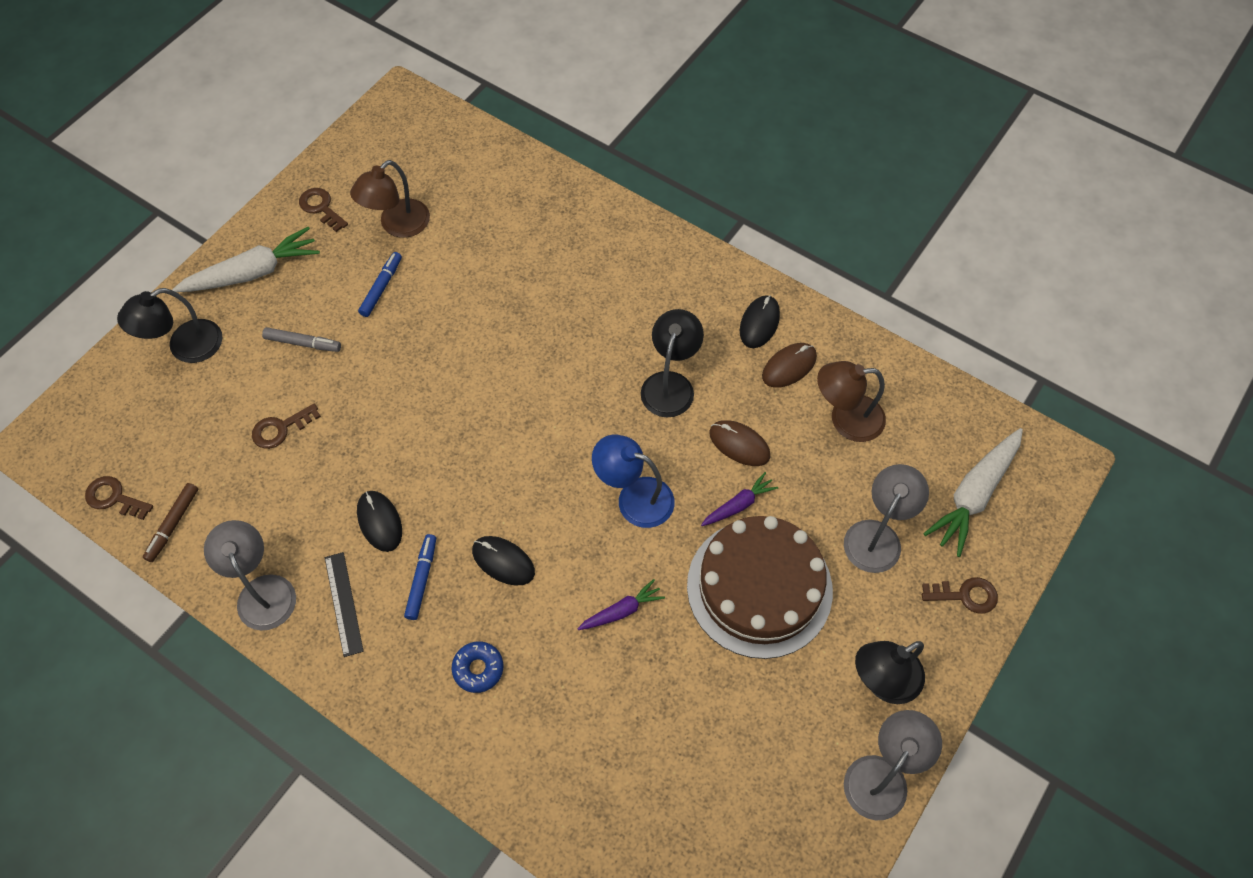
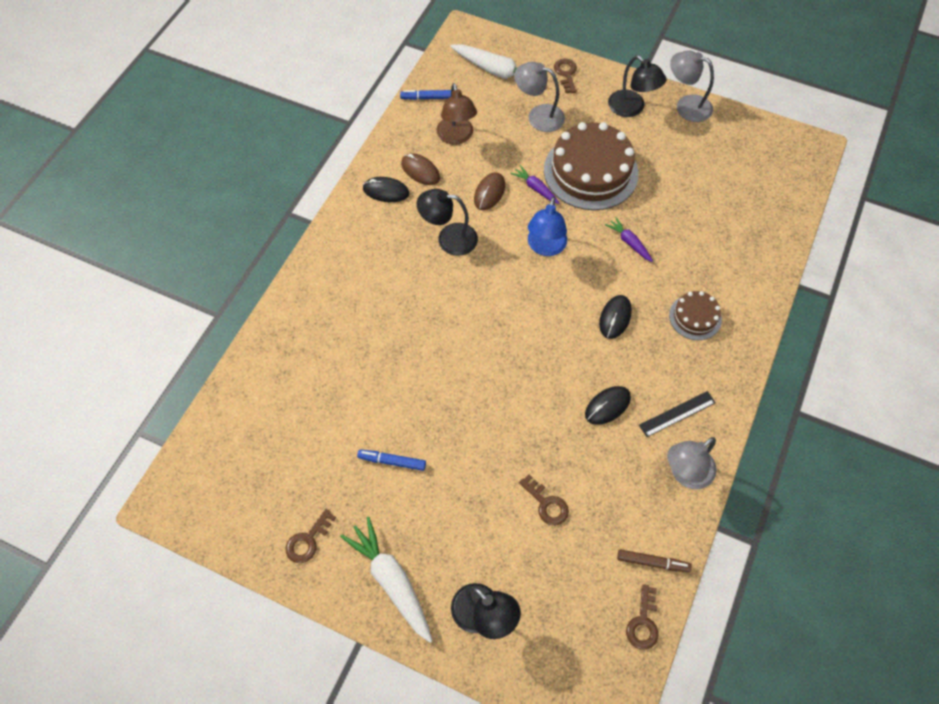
camera: 100 degrees left, 0 degrees up
grey marker [262,327,341,352] -> none
brown lamp [350,160,430,238] -> none
blue marker [404,534,436,620] -> blue marker moved to [400,90,451,100]
blue donut [452,641,503,693] -> brown cake [669,291,722,340]

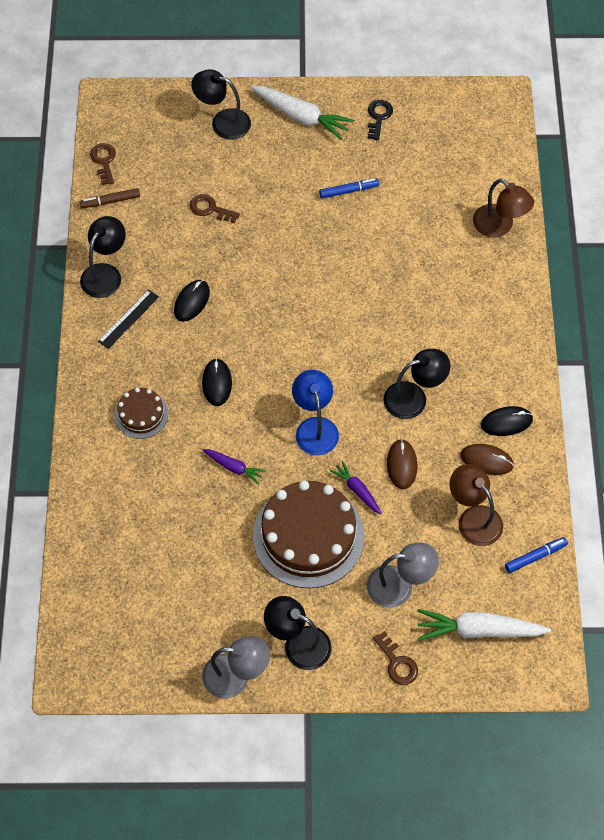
camera: 155 degrees right, 0 degrees up
brown key [286,509,336,563] -> black key [368,100,393,140]
purple carrot [510,165,559,204] -> purple carrot turned 150 degrees counterclockwise [330,461,382,514]
grey lamp [667,437,717,489] -> black lamp [80,216,126,298]
none -> brown lamp [473,178,534,237]

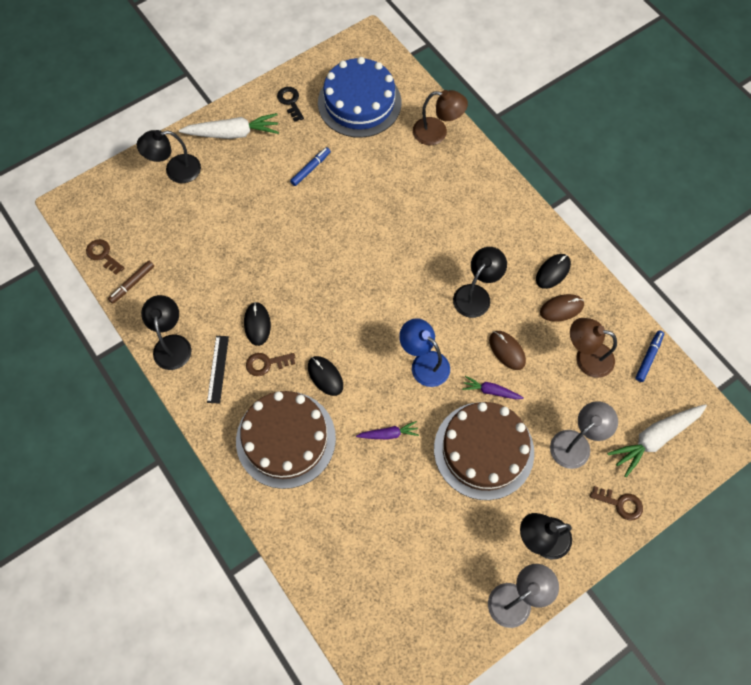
camera: 35 degrees left, 5 degrees up
brown cake [114,388,168,439] -> brown cake [236,391,336,489], size x1.99
brown key [190,194,240,223] -> brown key moved to [246,353,295,376]
none -> blue cake [318,57,402,138]

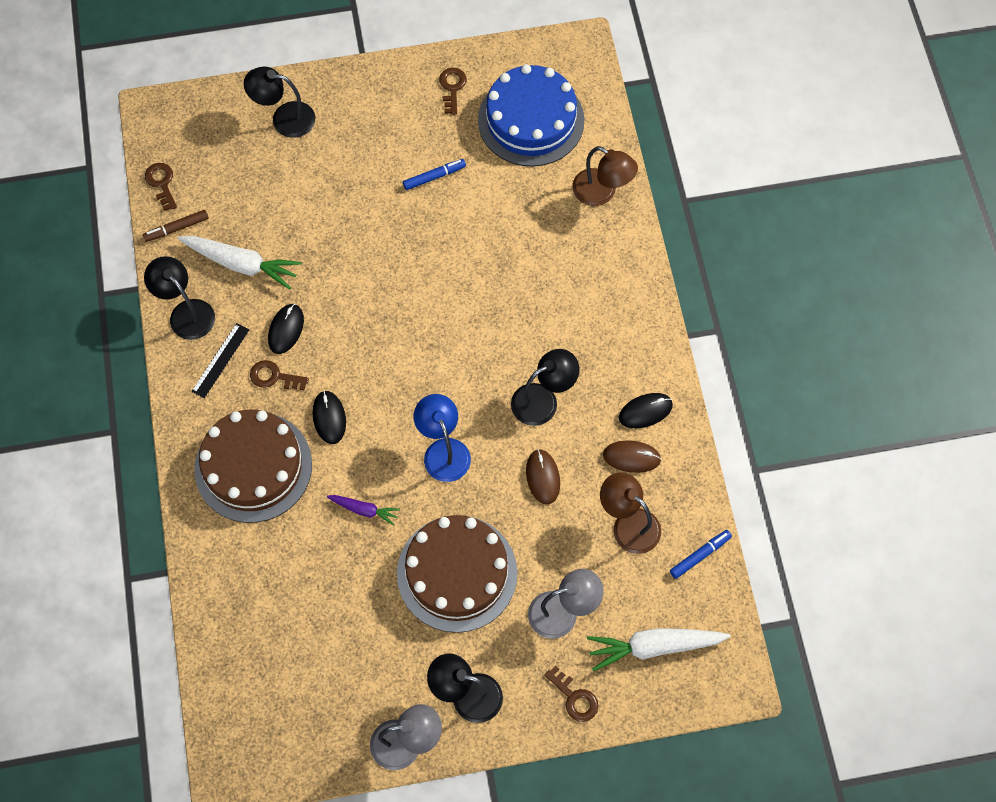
camera: 25 degrees right, 0 degrees up
black lamp [141,295,191,370] -> black lamp turned 60 degrees counterclockwise [144,256,215,340]
white carrot [179,113,279,139] -> white carrot moved to [178,236,302,290]
black key [277,87,304,122] -> brown key [439,67,467,115]
purple carrot [462,376,524,399] -> none

